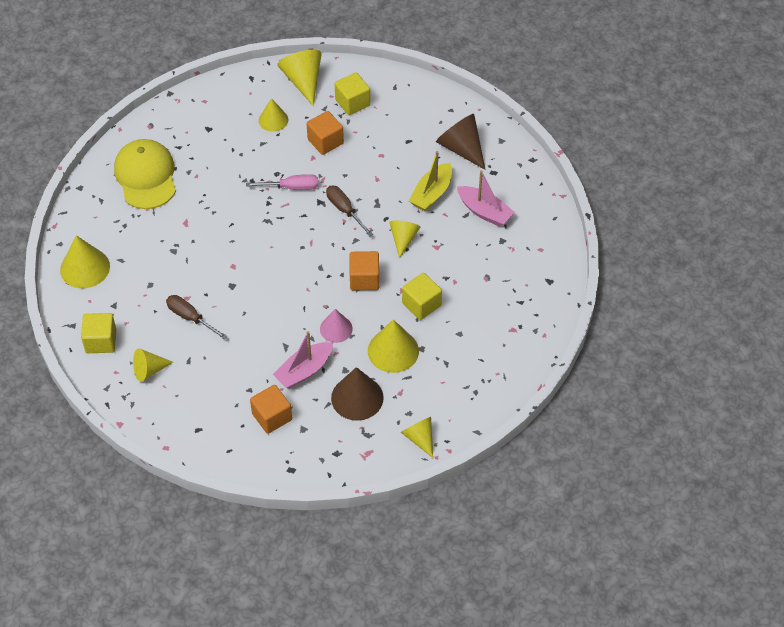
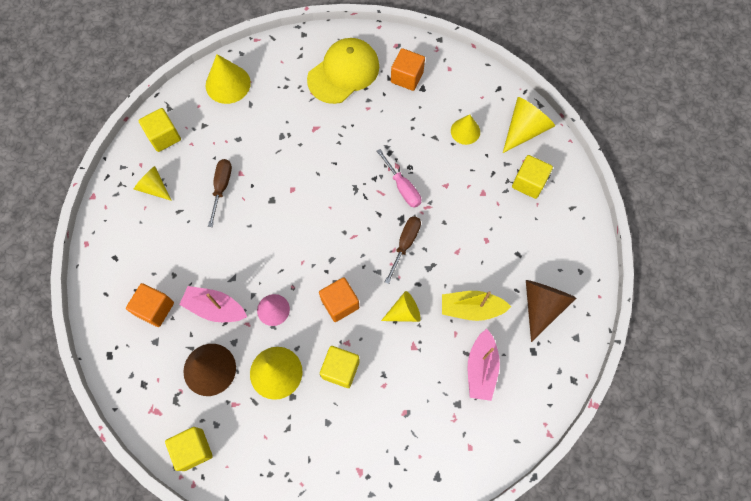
camera: 60 degrees right, 15 degrees up
orange cube [307,111,344,155] -> orange cube moved to [391,48,425,91]
yellow cone [401,417,433,458] -> yellow cube [165,427,213,471]

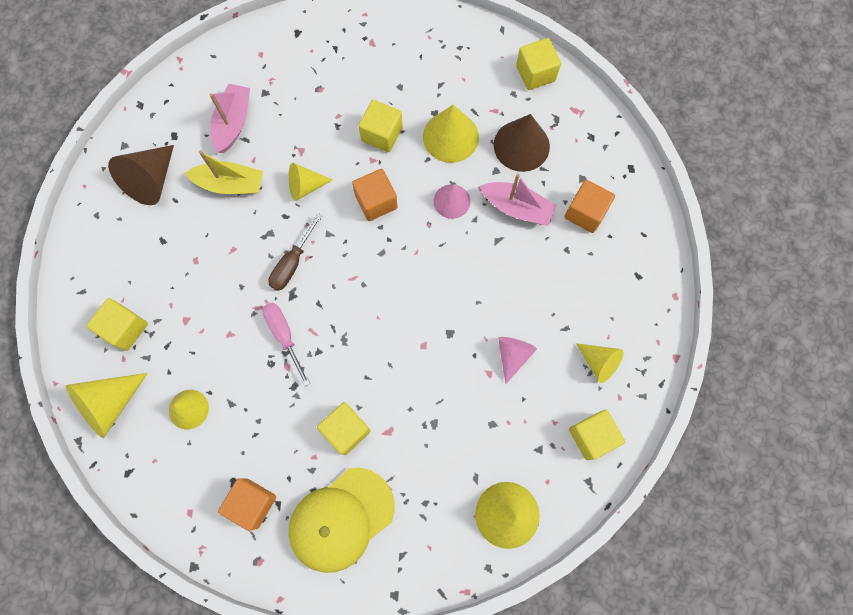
camera: 175 degrees left, 5 degrees up
brown screwdriver [208,159,232,227] -> pink cone [498,337,537,384]
none -> yellow cube [317,402,371,455]

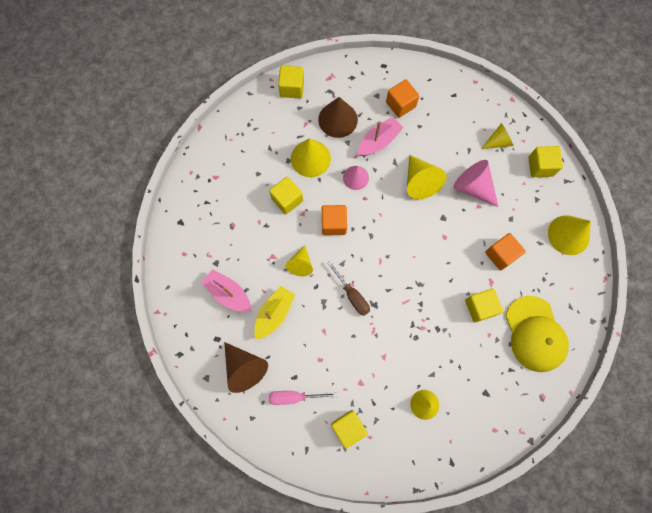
camera: 65 degrees left, 0 degrees up
yellow cone [66,373,148,438] -> yellow cone moved to [407,155,446,199]
orange cube [218,478,276,531] -> orange cube moved to [485,233,526,270]
pink screwdriver [263,303,310,386] -> pink screwdriver moved to [269,391,337,405]
pink cone [498,337,537,384] -> pink cone [453,160,499,207], size x1.56

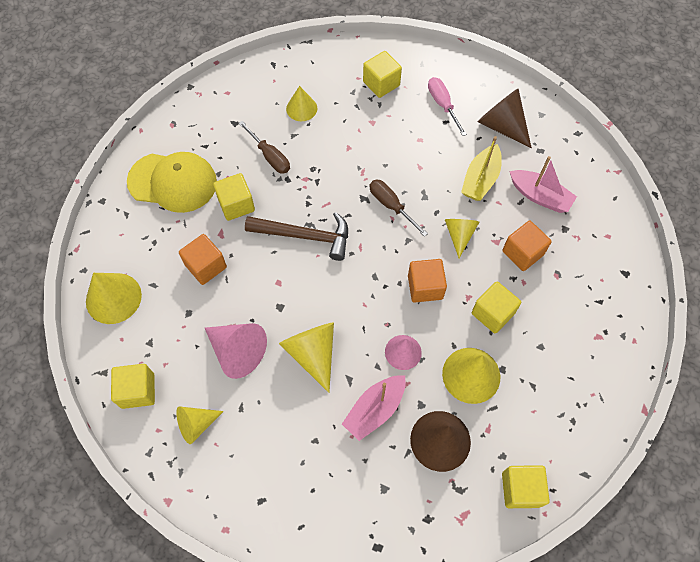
camera: 175 degrees right, 10 degrees down
pink screwdriver [269,391,337,405] -> pink screwdriver turned 105 degrees counterclockwise [428,77,467,136]
orange cube [386,79,419,118] -> orange cube moved to [502,221,552,271]
yellow cap [506,296,569,372] -> yellow cap turned 120 degrees clockwise [127,152,217,213]
none -> brown screwdriver [239,121,290,174]
none -> brown hammer [245,212,348,261]

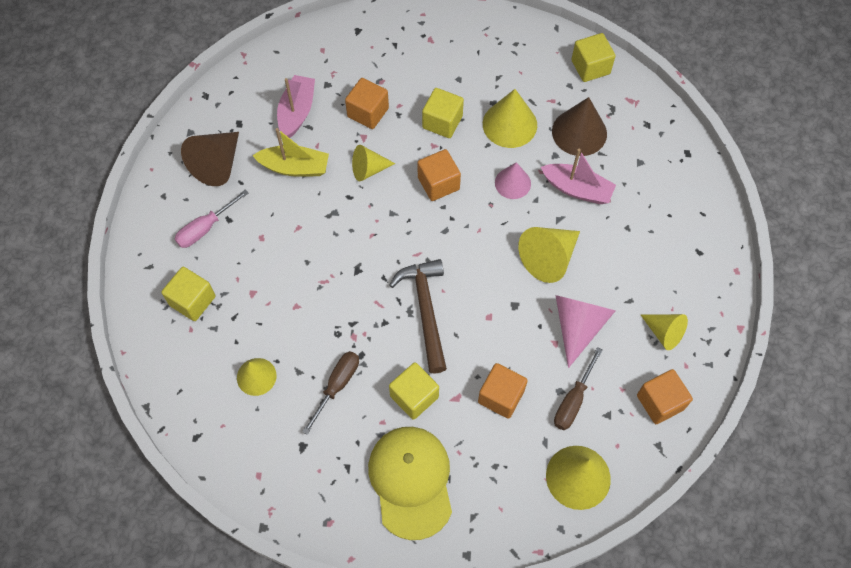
camera: 110 degrees left, 0 degrees up
yellow cube [111,364,155,409] -> orange cube [637,369,693,424]
brown screwdriver [370,180,428,237] -> brown screwdriver moved to [554,347,603,430]

